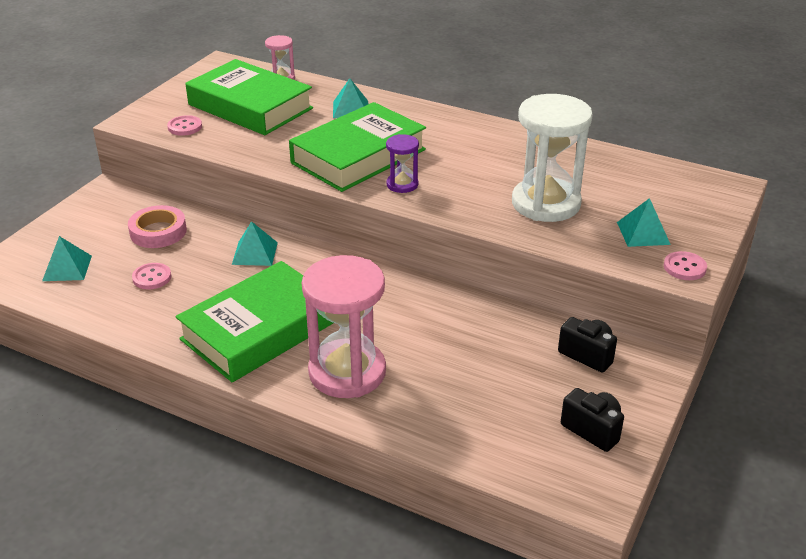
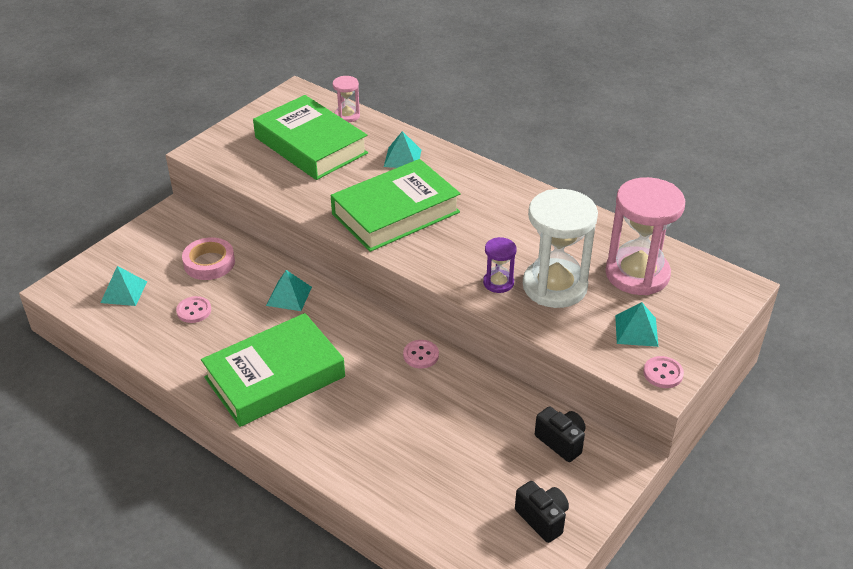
camera: 10 degrees right, 5 degrees up
pink button [167,115,202,136] -> pink button moved to [403,340,439,369]
pink hourglass [302,255,386,398] -> pink hourglass moved to [605,177,685,295]
purple hourglass [386,134,419,193] -> purple hourglass moved to [483,237,517,293]

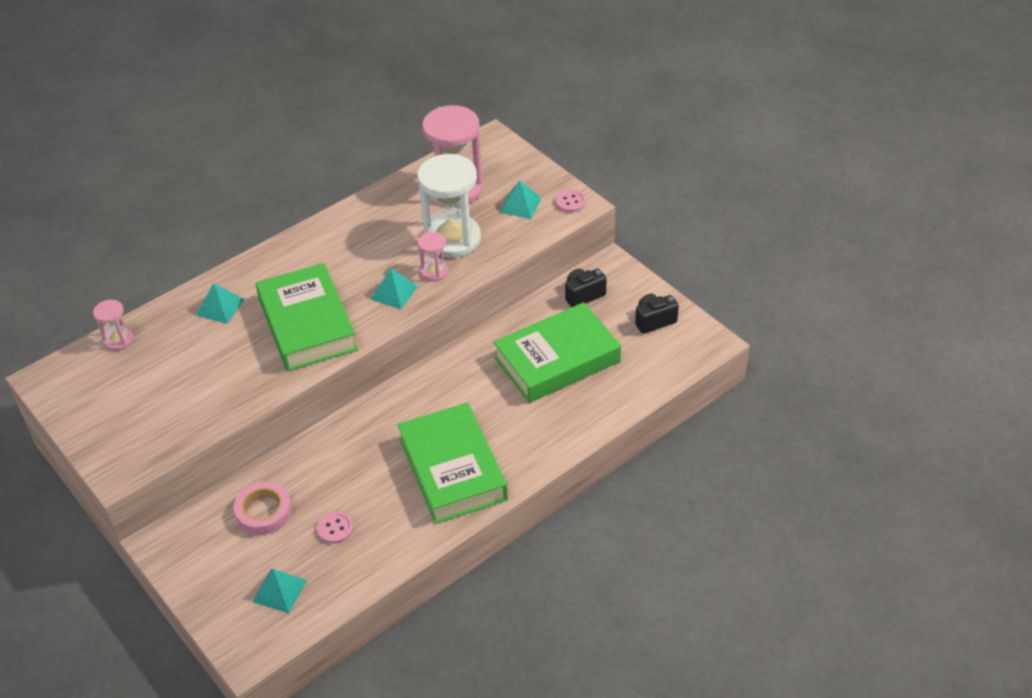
camera: 75 degrees left, 5 degrees up
green book [253,95,368,180] -> green book moved to [493,302,621,403]
turquoise pyramid [266,270,312,311] -> turquoise pyramid moved to [370,268,418,309]
pink button [403,340,439,369] -> none
purple hourglass [483,237,517,293] -> pink hourglass [418,232,449,282]

